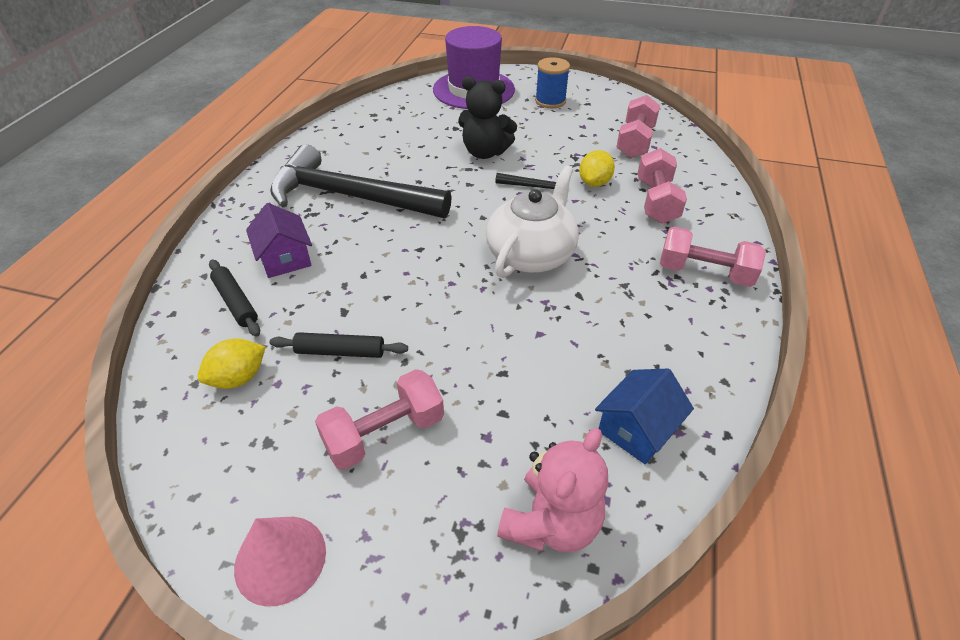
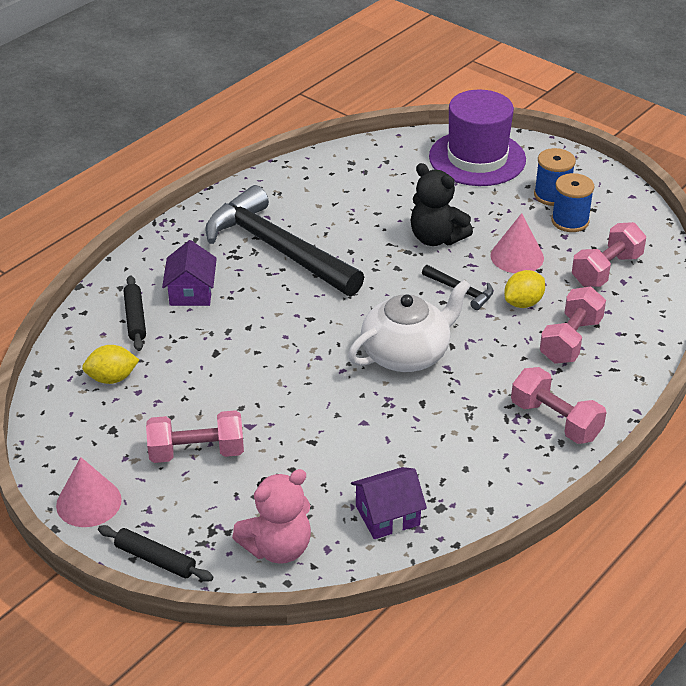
camera: 25 degrees right, 5 degrees down
black rolling pin [270,332,408,358] -> black rolling pin moved to [98,525,213,582]
blue house [595,369,694,464] -> purple house [351,467,427,539]
none -> pink cone [490,213,544,273]
none -> blue spool [551,173,594,232]

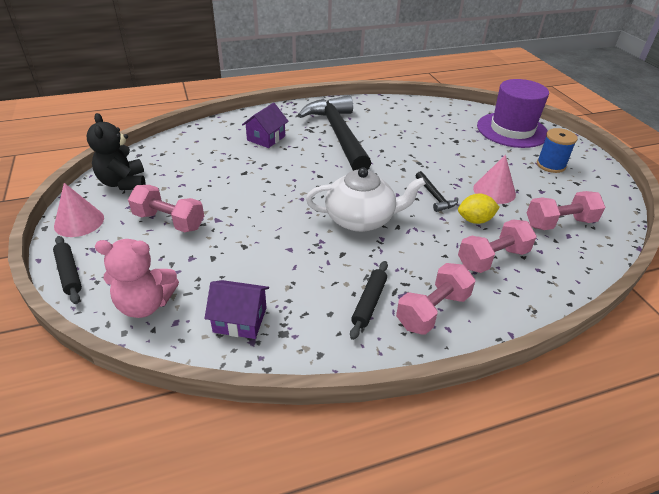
camera: 30 degrees right, 0 degrees up
yellow lemon [82,345,139,384] -> none
black rolling pin [124,275,146,351] -> black rolling pin moved to [350,261,388,340]
black teddy bear [411,163,473,246] -> black teddy bear moved to [86,113,145,190]
pink dumbbell [511,367,606,444] -> pink dumbbell turned 60 degrees clockwise [396,263,475,335]
blue spool [551,173,594,232] -> none

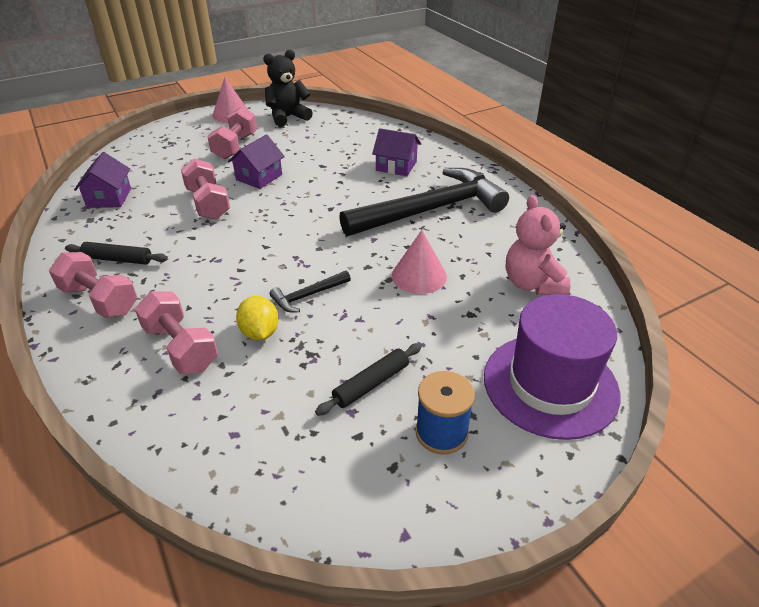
camera: 80 degrees right, 0 degrees up
black rolling pin [53,236,82,304] -> black rolling pin moved to [315,343,422,416]
pink teddy bear [95,239,179,318] -> pink teddy bear moved to [506,195,570,295]
white teapot [306,168,426,232] -> none
pink cone [473,155,516,204] -> pink cone moved to [392,230,447,294]
pink dumbbell [527,191,605,230] -> pink dumbbell moved to [181,158,230,220]
none -> purple house [228,134,285,189]

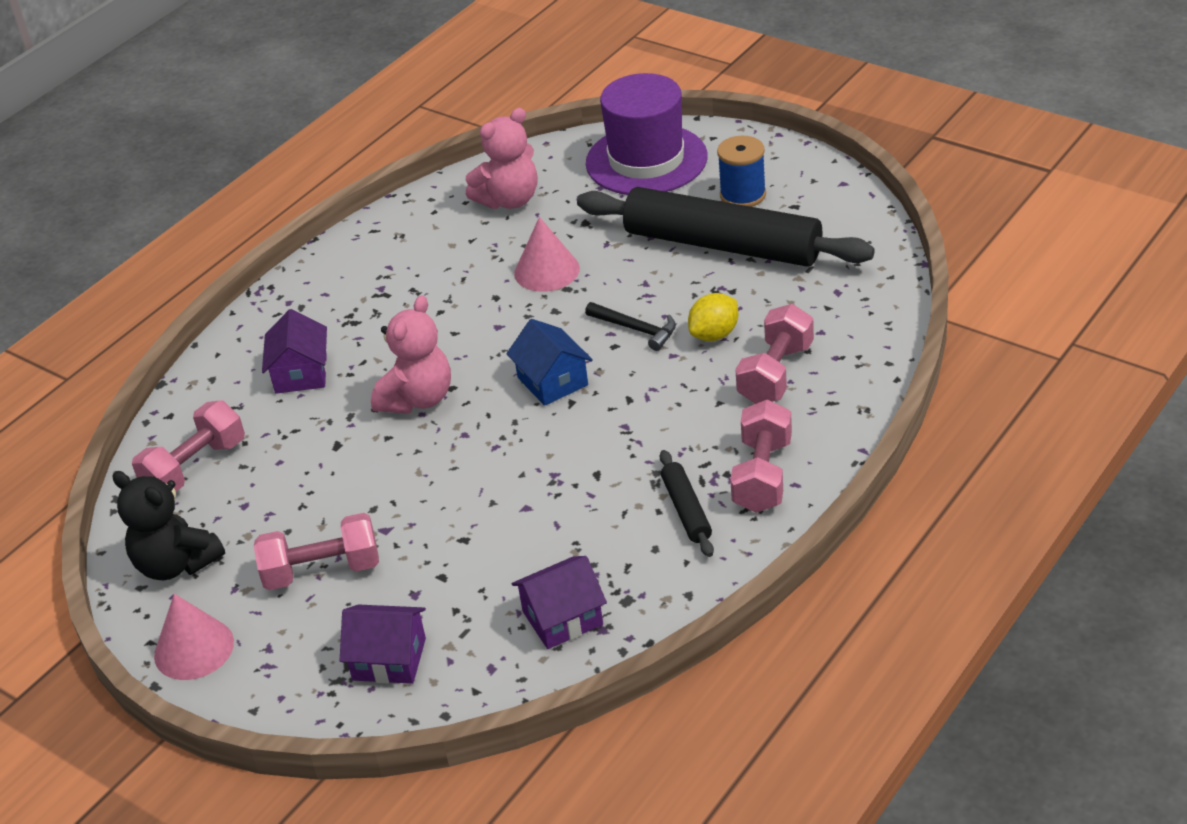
camera: 110 degrees left, 0 degrees up
pink dumbbell [181,158,230,220] -> pink dumbbell moved to [132,401,245,492]
purple house [228,134,285,189] -> purple house moved to [340,605,426,684]
black rolling pin [315,343,422,416] -> black rolling pin [577,187,875,267], size x2.35
black hammer [339,168,509,236] -> none
none -> pink teddy bear [371,295,451,414]
none -> blue house [506,319,593,406]

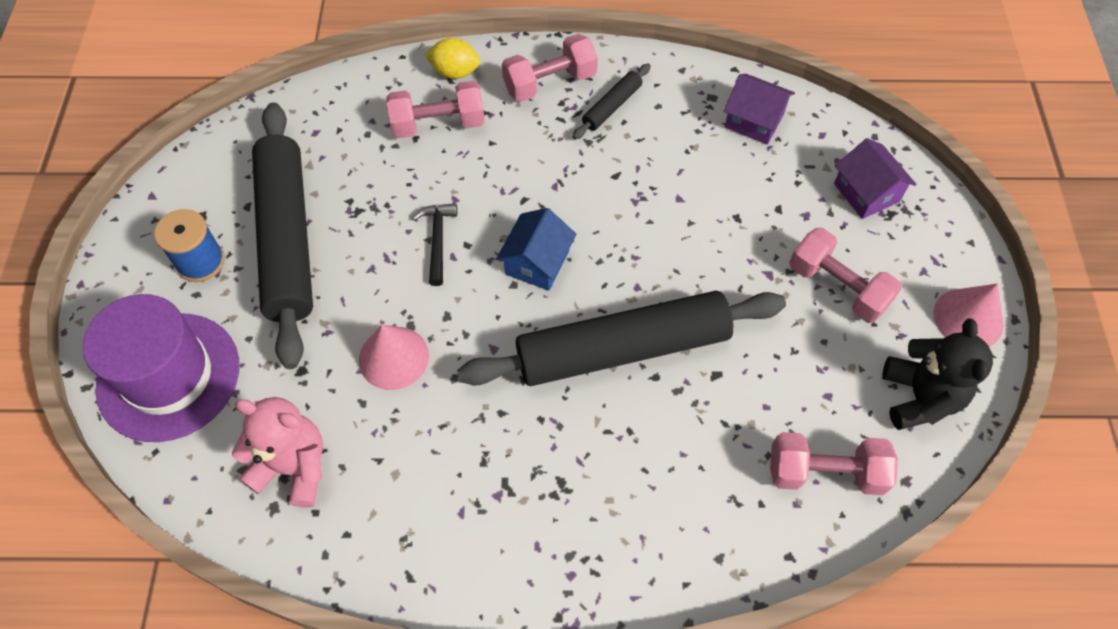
camera: 130 degrees left, 20 degrees up
purple house [262,309,327,394] -> none
pink teddy bear [371,295,451,414] -> black rolling pin [457,291,786,386]
yellow lemon [688,293,738,341] -> yellow lemon moved to [425,38,480,79]

